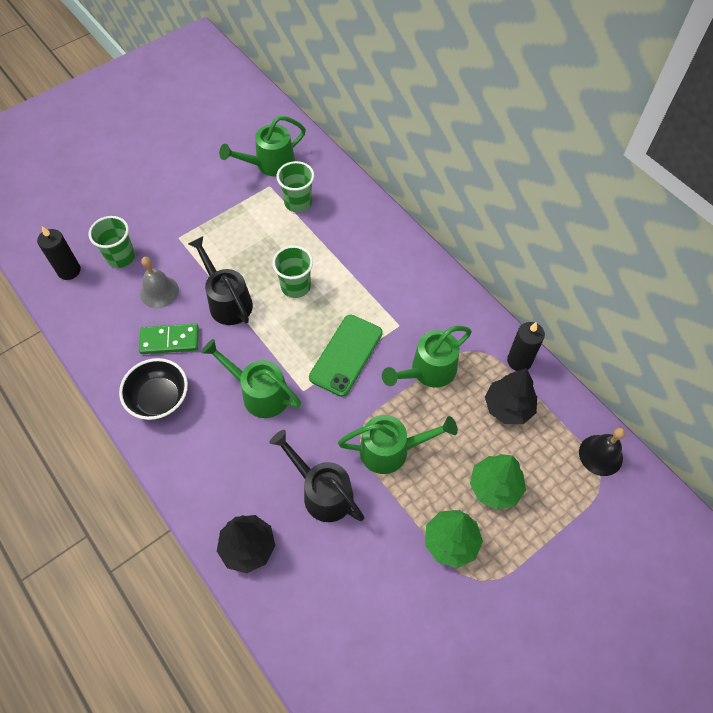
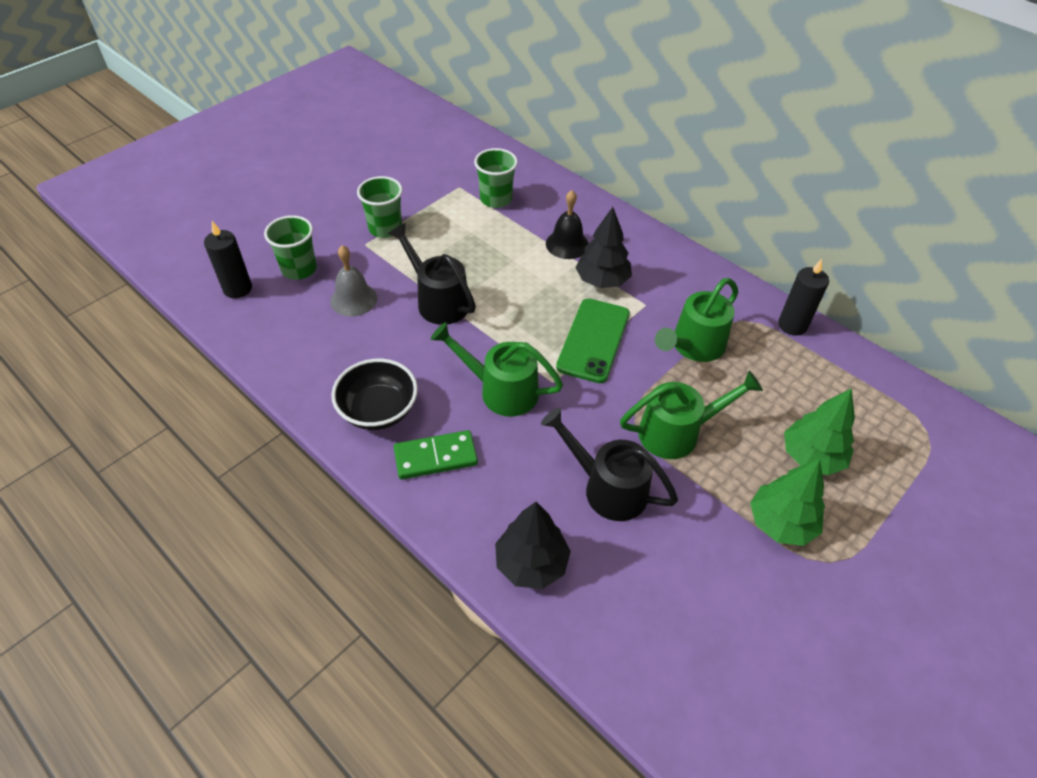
camera: 10 degrees left, 10 degrees down
green domino [139,324,199,354] -> green domino moved to [394,430,478,479]
green watering can [219,116,306,176] -> none
green cup [272,246,313,298] -> green cup moved to [357,176,403,238]
black tree [485,368,537,424] -> black tree moved to [575,207,632,288]
black bell [579,428,625,476] -> black bell moved to [546,190,589,259]

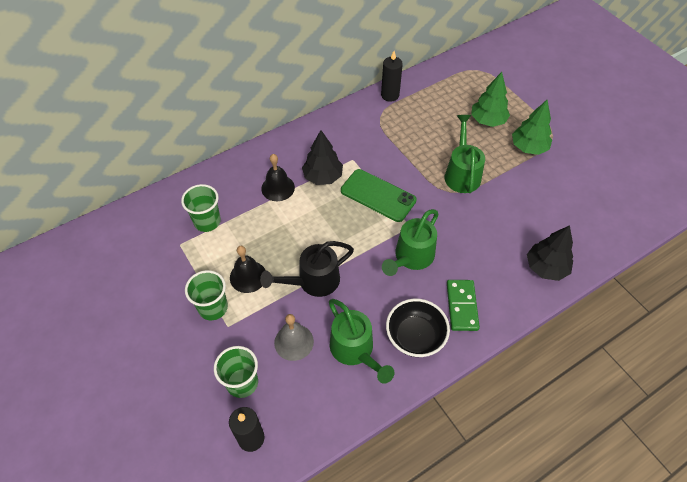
camera: 75 degrees left, 5 degrees up
black watering can [541,408,678,521] -> none
green watering can [655,278,738,362] -> green watering can moved to [329,299,394,384]
none -> black bell [230,246,266,293]

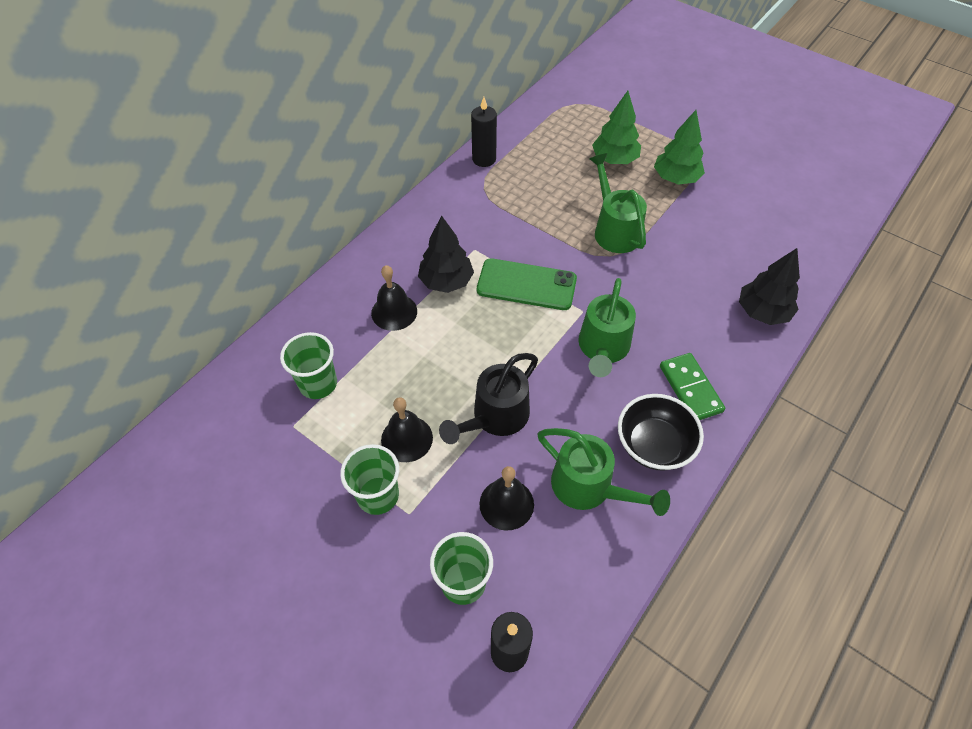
camera: 20 degrees left, 0 degrees up
grey bell [274,314,314,361] -> black bell [479,466,534,531]

